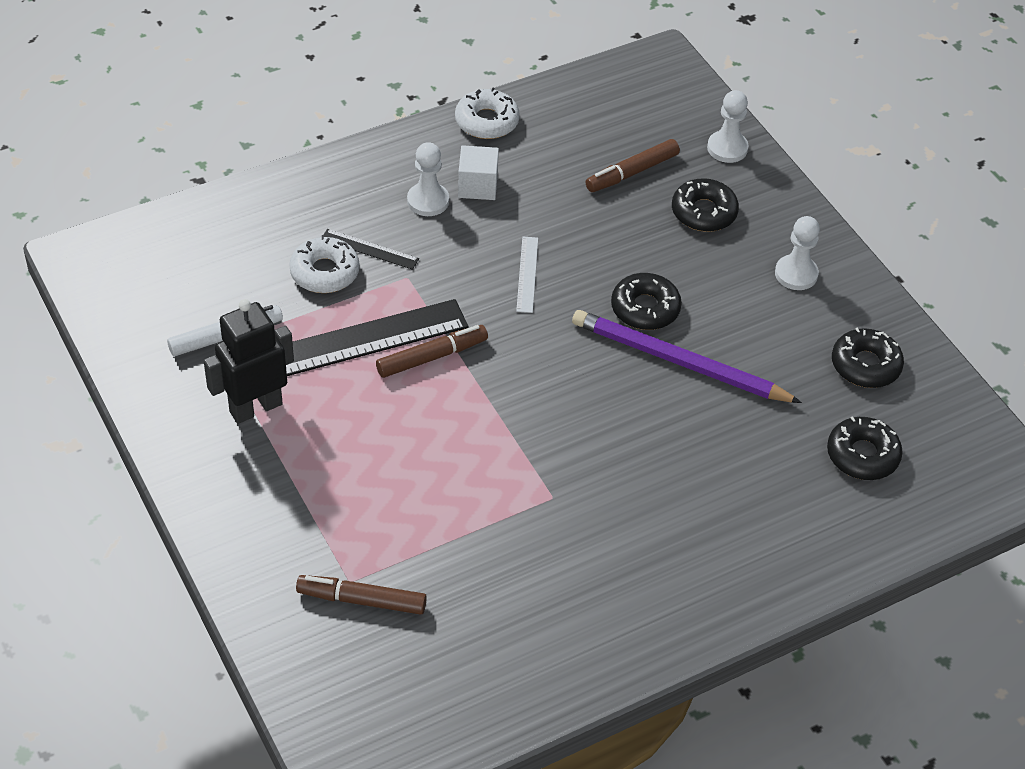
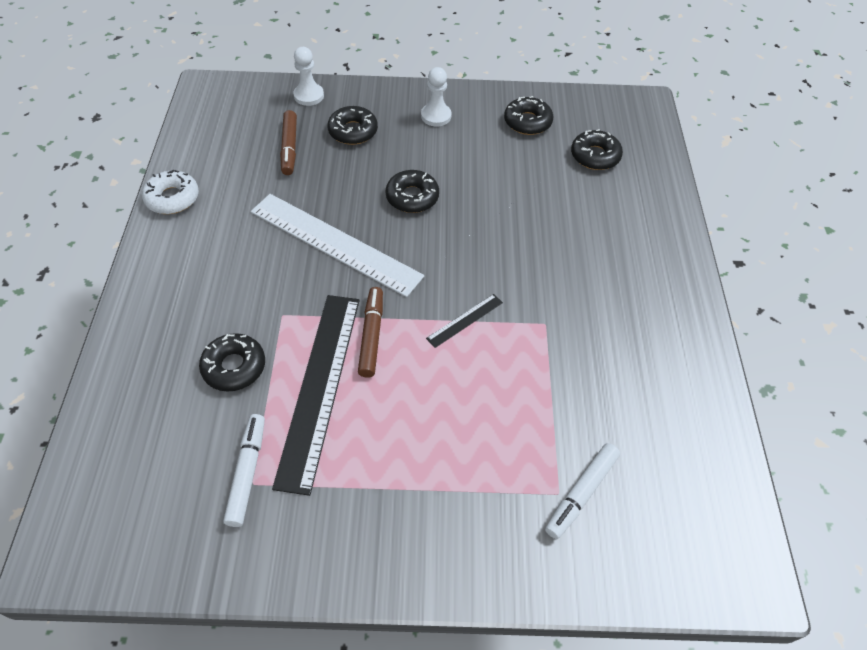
camera: 60 degrees left, 5 degrees up
black robot [204,299,294,424] -> none
white donut [289,235,360,293] -> black donut [199,333,265,392]
brown marker [296,575,427,615] -> white marker [545,443,620,539]
black ruler [324,229,419,270] -> black ruler moved to [426,294,503,348]
white pawn [407,142,449,216] -> none
white cube [458,145,499,200] -> none
white ruler [516,237,538,313] -> white ruler [251,194,425,297], size x2.35
purple pencil [572,310,802,403] -> none

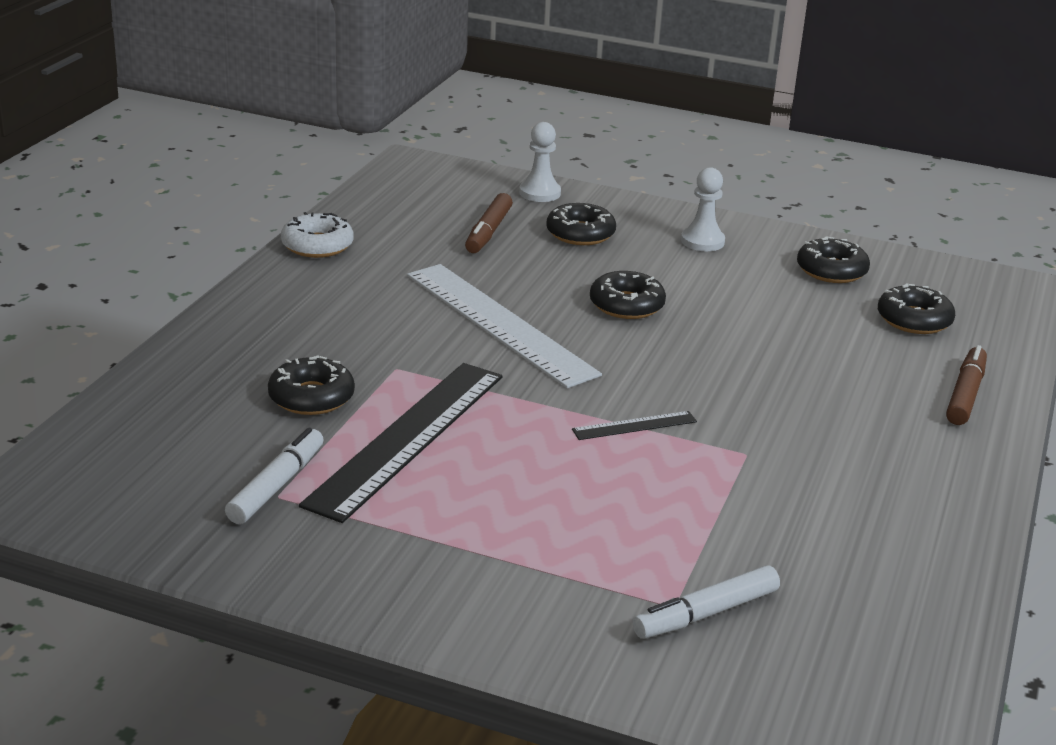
camera: 20 degrees right, 25 degrees down
brown marker [358,287,383,378] -> brown marker moved to [946,345,987,425]

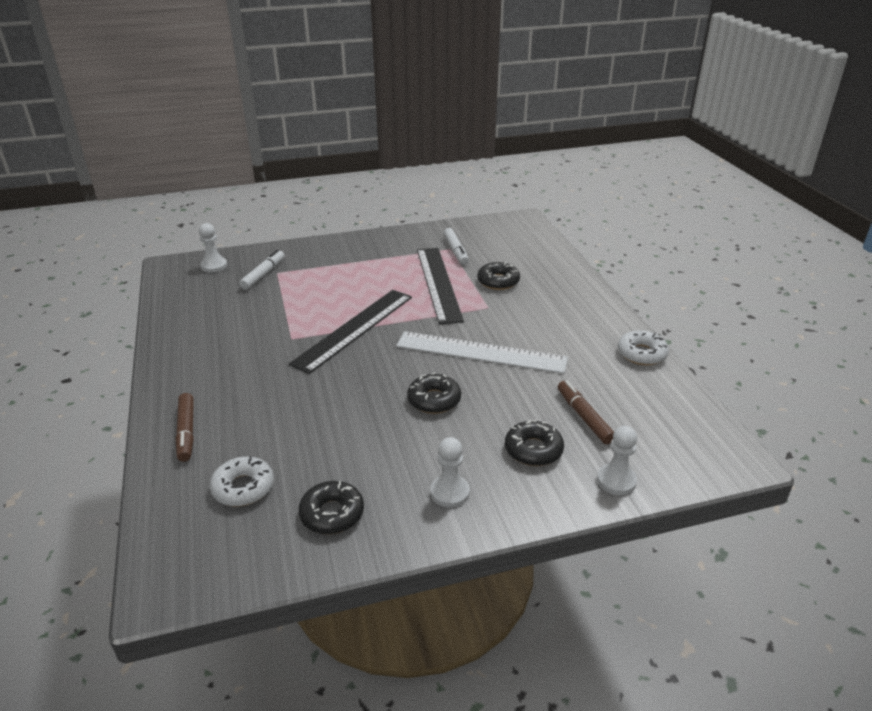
camera: 145 degrees right, 5 degrees up
black ruler [572,411,697,440] -> black ruler [289,290,412,374], size x2.35
black donut [878,283,955,334] -> white donut [210,456,274,506]
none -> white pawn [199,223,227,272]

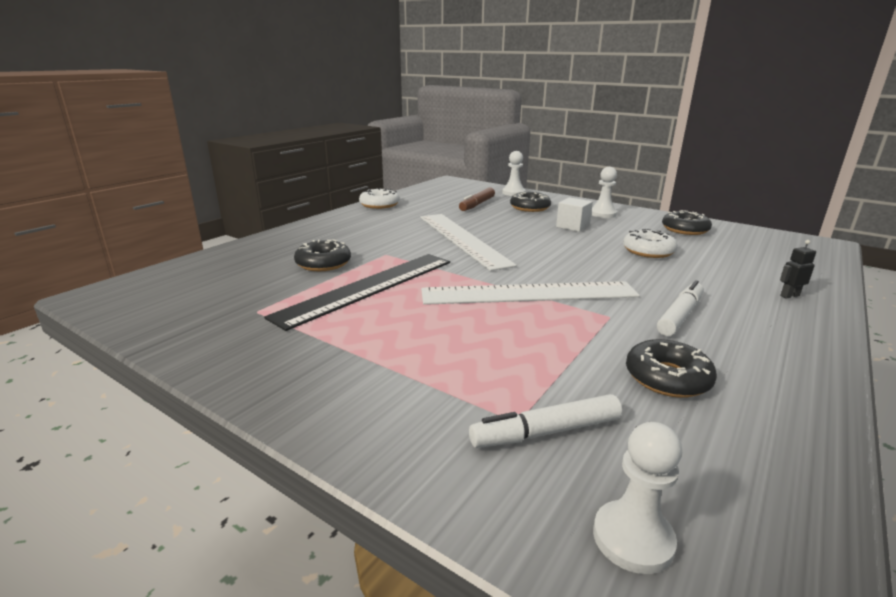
camera: 130 degrees left, 10 degrees down
brown marker [176,393,194,462] -> black robot [780,240,816,298]
white donut [210,456,274,506] -> white donut moved to [623,229,678,258]
black ruler [289,290,412,374] -> white ruler [421,281,640,305]
black donut [407,372,461,414] -> black donut moved to [626,339,717,398]
white marker [444,228,469,265] -> white marker moved to [657,280,704,336]
none -> white cube [556,197,593,232]

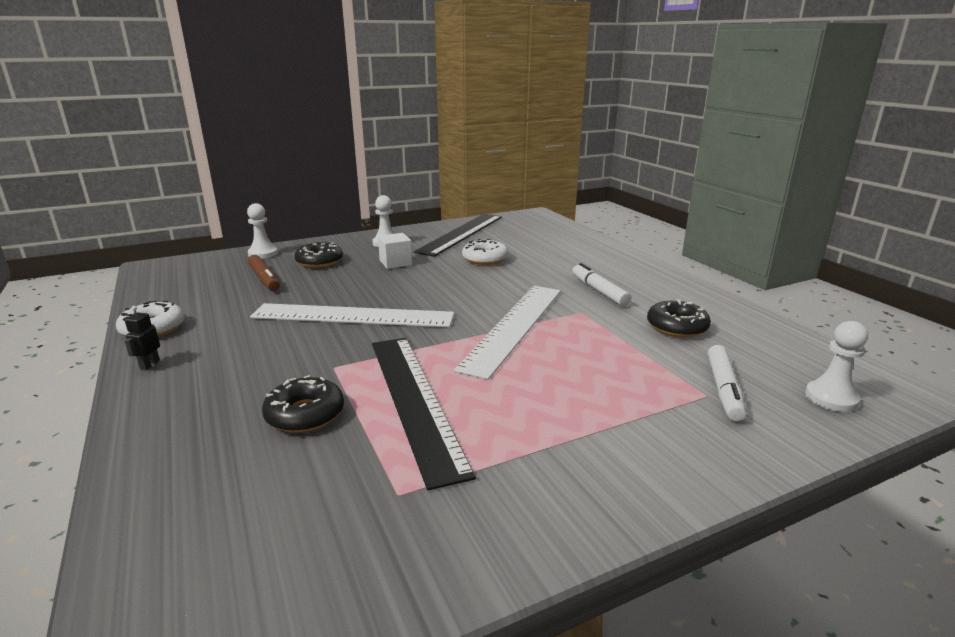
camera: 60 degrees left, 0 degrees up
black donut [662,210,712,235] -> black ruler [414,214,502,257]
black robot [780,240,816,298] -> black robot moved to [124,306,160,370]

